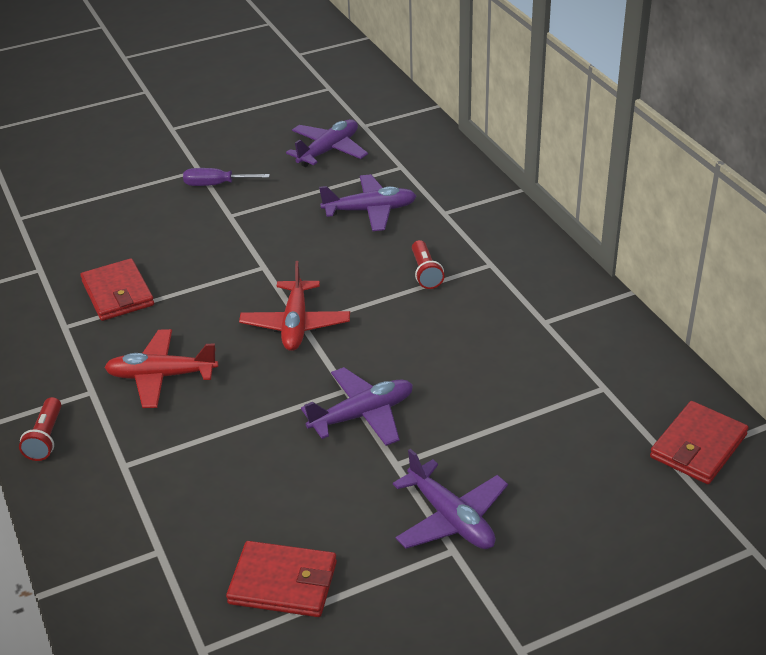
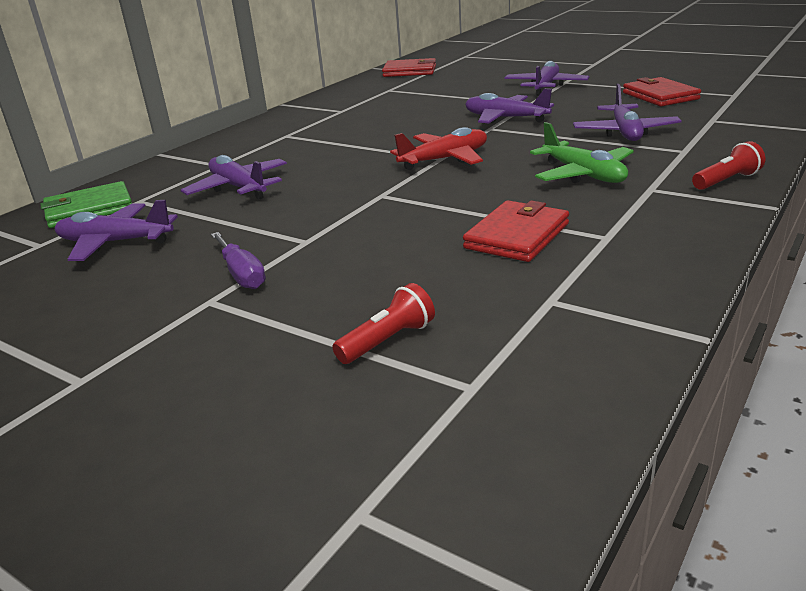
camera: 120 degrees left, 10 degrees down
red plane [104,329,218,408] -> green plane [530,122,634,183]
red flashlight [412,240,445,289] -> red flashlight moved to [332,283,435,364]
none -> green wallet [41,181,132,228]
none -> purple plane [573,84,682,141]

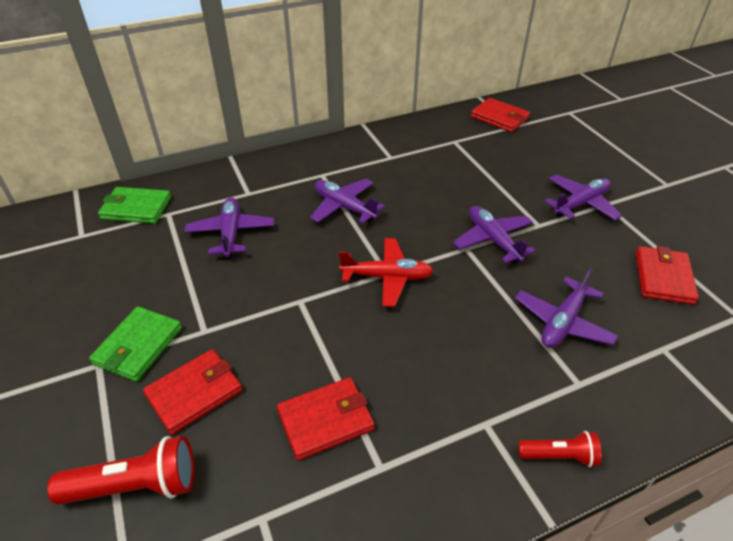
camera: 30 degrees right, 15 degrees up
purple plane [55,200,178,261] -> purple plane moved to [310,178,385,224]
purple screwdriver [211,232,266,289] -> green wallet [89,306,182,382]
red flashlight [332,283,435,364] -> red flashlight [47,436,194,505], size x1.65
green plane [530,122,634,183] -> none
none -> red wallet [143,349,242,435]

